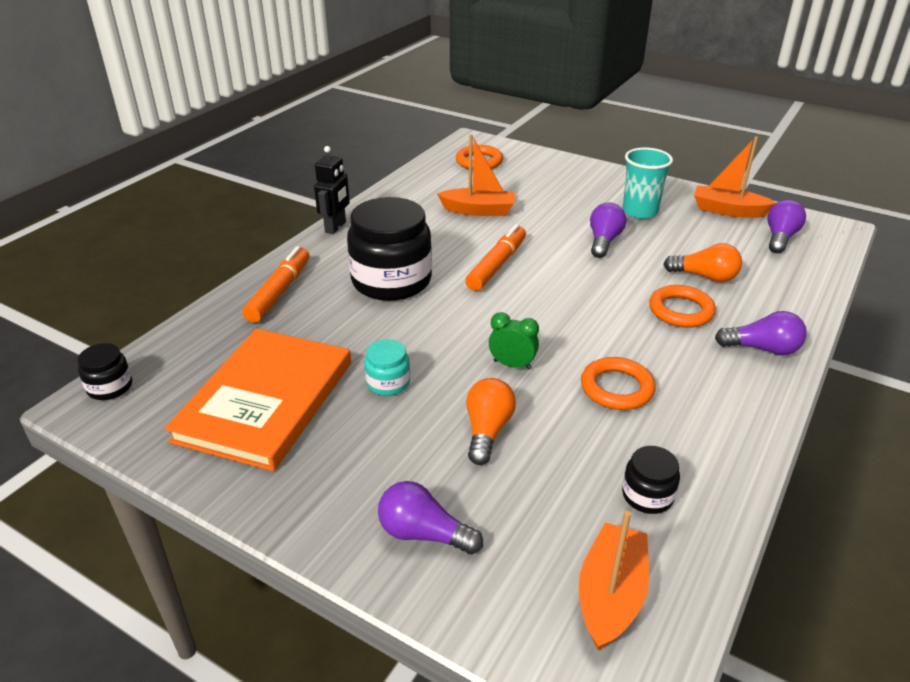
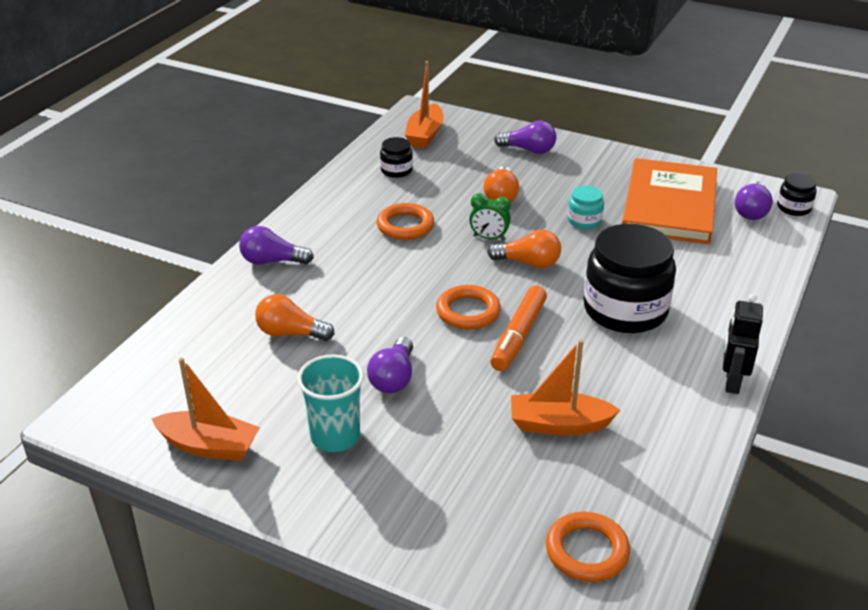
camera: 175 degrees right, 0 degrees up
orange marker [243,246,309,323] -> none
orange ring [649,285,716,328] -> orange ring moved to [436,285,501,329]
purple light bulb [768,200,806,253] -> purple light bulb moved to [735,182,773,220]
none -> orange light bulb [487,230,561,268]

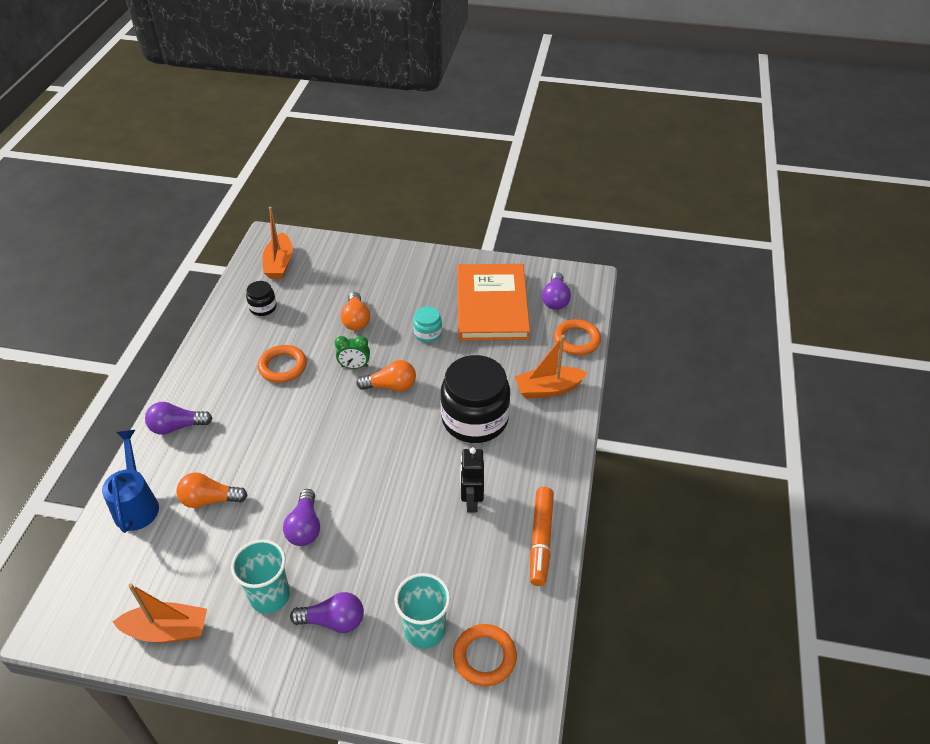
camera: 15 degrees left, 10 degrees up
orange ring [436,285,501,329] -> orange ring moved to [554,319,601,355]
orange marker [491,286,547,371] -> orange marker moved to [530,487,554,586]
purple light bulb [494,121,556,154] -> purple light bulb moved to [290,592,364,633]
orange boat [511,339,620,436] -> orange boat moved to [515,335,587,399]
black robot [723,294,763,394] -> black robot moved to [460,447,484,513]
black jar [777,173,817,216] -> none
none -> blue watering can [102,430,159,533]
none -> turquoise cup [394,573,450,649]

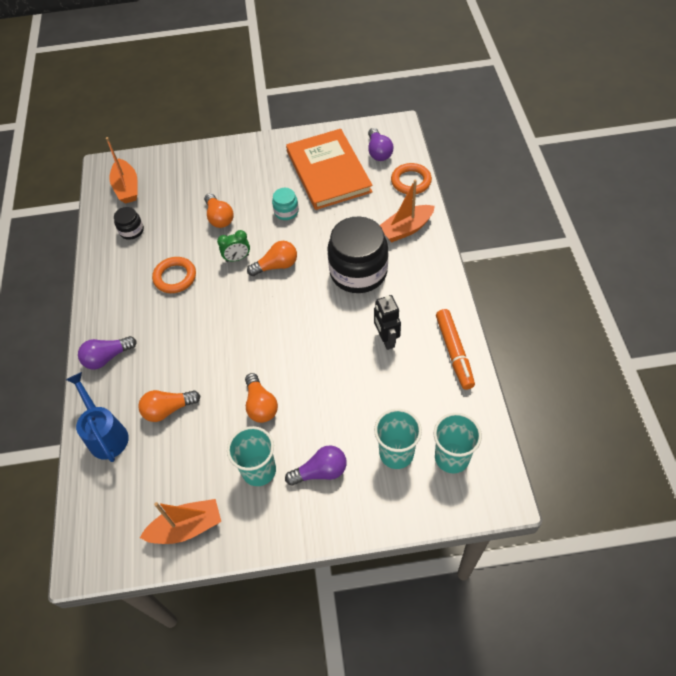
camera: 15 degrees left, 10 degrees up
purple light bulb [283,489,320,546] -> orange light bulb [245,373,278,423]
orange ring [453,624,517,686] -> turquoise cup [434,413,482,473]

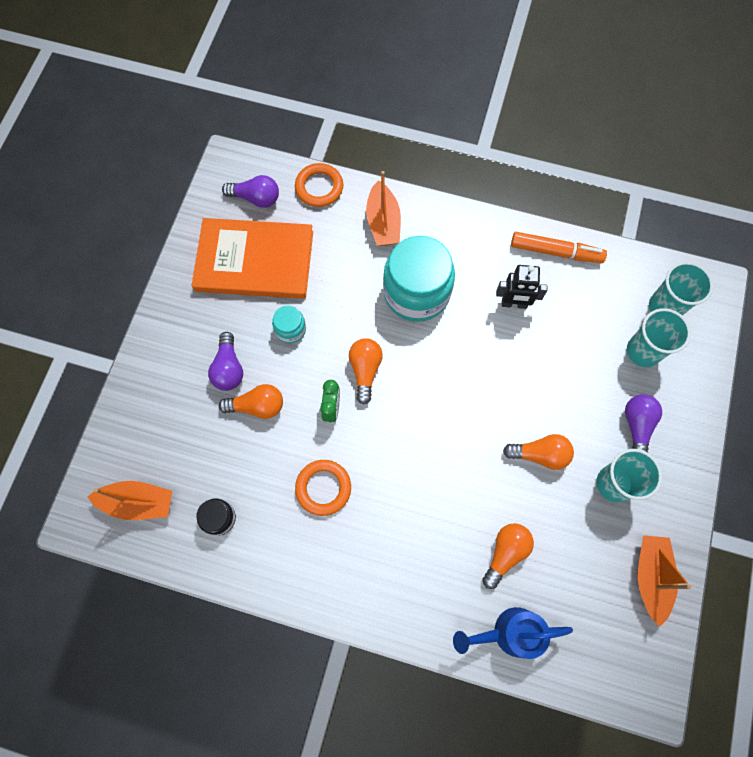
camera: 70 degrees left, 15 degrees up
purple light bulb [78,336,137,369] -> purple light bulb moved to [208,332,243,391]
orange light bulb [138,390,200,422] -> orange light bulb turned 150 degrees counterclockwise [482,523,534,589]
black jar [327,216,388,293] -> turquoise jar [383,236,455,322]

